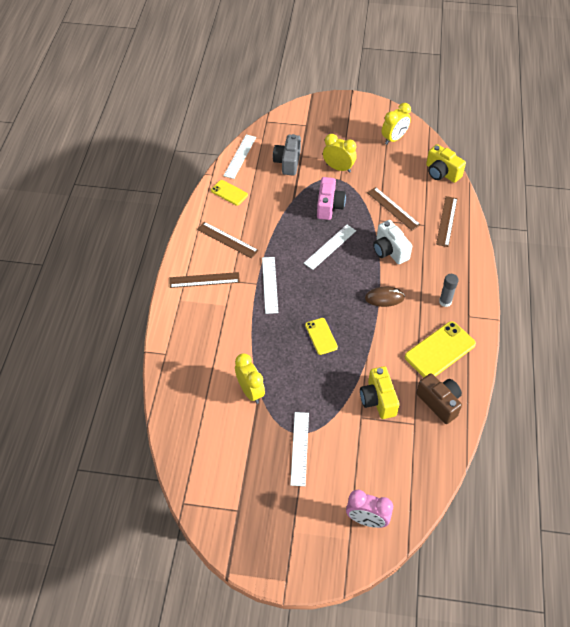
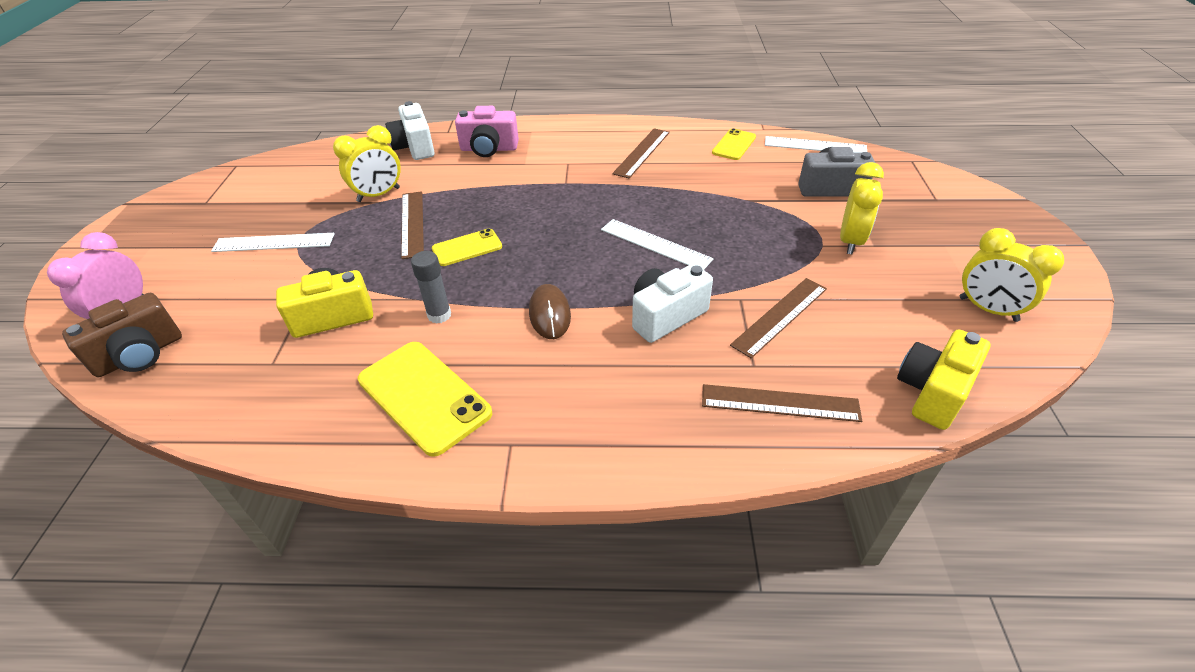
camera: 85 degrees right, 10 degrees down
brown ruler [170,272,240,288] -> brown ruler moved to [401,191,424,259]
white ruler [262,257,278,314] -> none
pink camera [317,177,346,220] -> pink camera moved to [455,106,519,157]
brown camera [416,373,462,424] -> brown camera moved to [62,293,182,377]
grey glue stick [439,274,459,307] -> grey glue stick moved to [411,251,451,324]
none -> white camera [385,101,435,160]

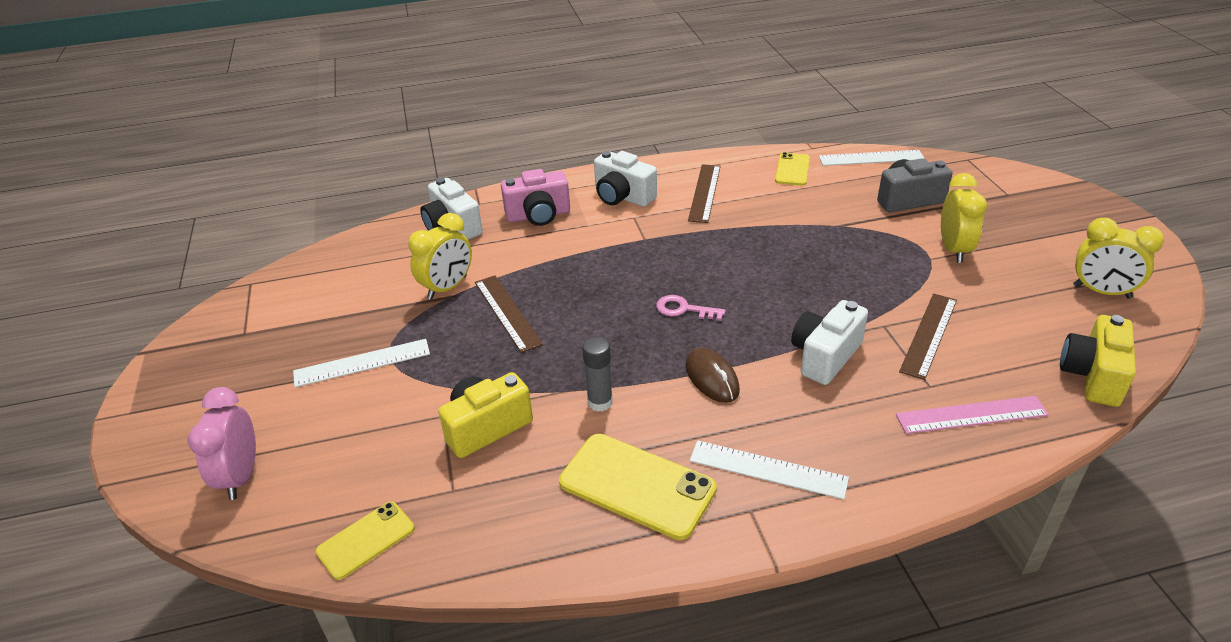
camera: 15 degrees left, 5 degrees down
brown camera [62,293,182,377] -> none
yellow phone [432,228,502,266] -> yellow phone moved to [316,501,415,580]
white ruler [601,219,714,270] -> white ruler moved to [690,440,849,500]
brown ruler [702,384,862,422] -> pink ruler [896,396,1049,434]
none -> white camera [594,151,657,207]
none -> pink key [656,295,726,321]

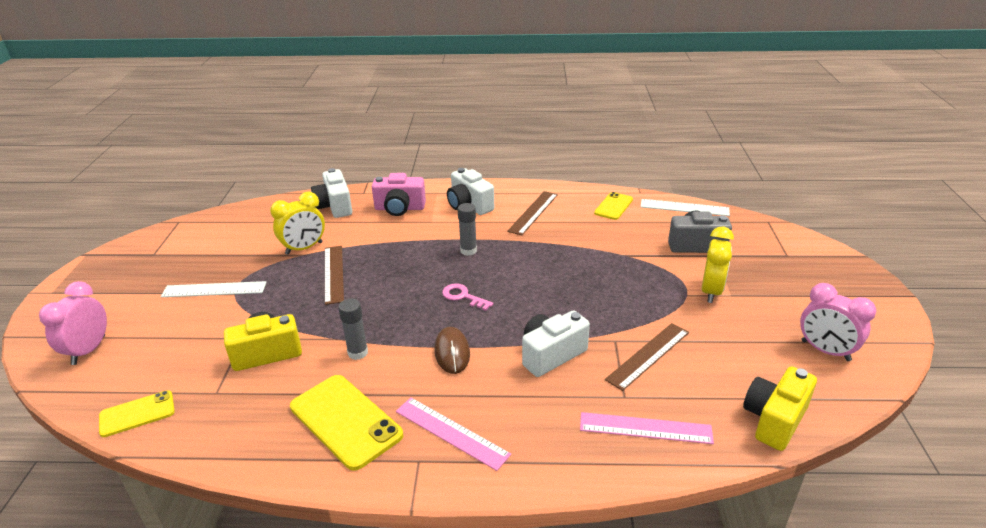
camera: 15 degrees right, 5 degrees down
white ruler [690,440,849,500] -> pink ruler [396,398,511,471]
yellow clock [1073,218,1164,298] -> pink clock [800,283,876,361]
none -> grey glue stick [458,203,477,256]

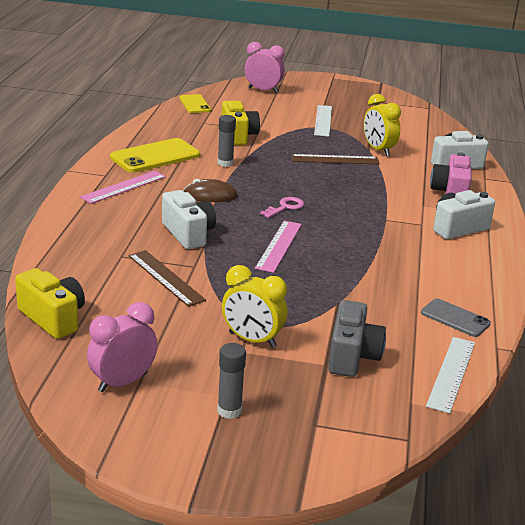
camera: 95 degrees right, 5 degrees down
grey glue stick [458,203,477,256] -> grey glue stick moved to [217,343,246,419]
brown ruler [507,191,558,235] -> none
pink ruler [580,412,714,444] -> pink ruler moved to [255,221,302,273]
yellow phone [594,192,633,220] -> grey phone [421,299,491,337]

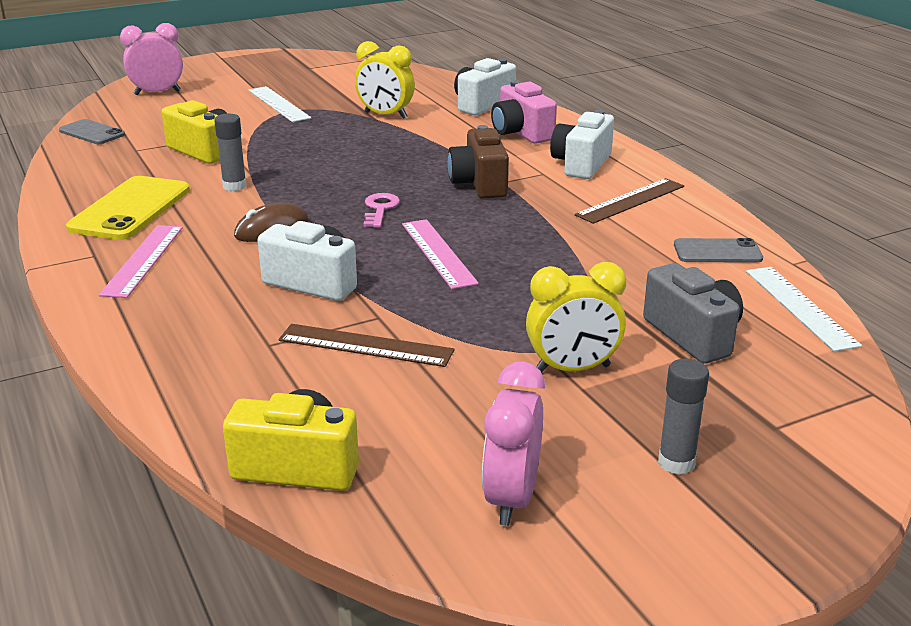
camera: 35 degrees left, 0 degrees up
yellow phone [179,94,211,113] -> grey phone [59,119,125,144]
brown ruler [291,154,380,164] -> brown ruler moved to [575,178,684,224]
none -> brown camera [448,125,509,199]

